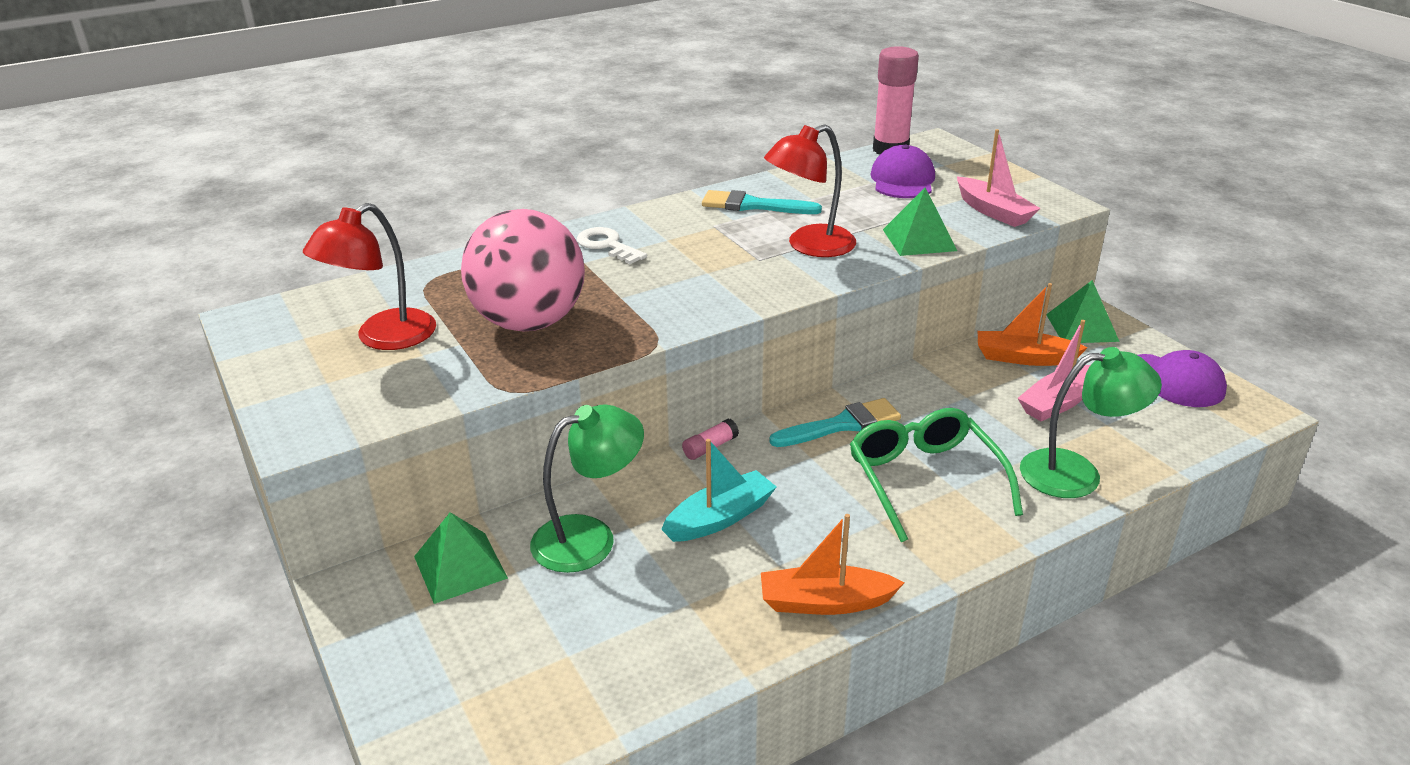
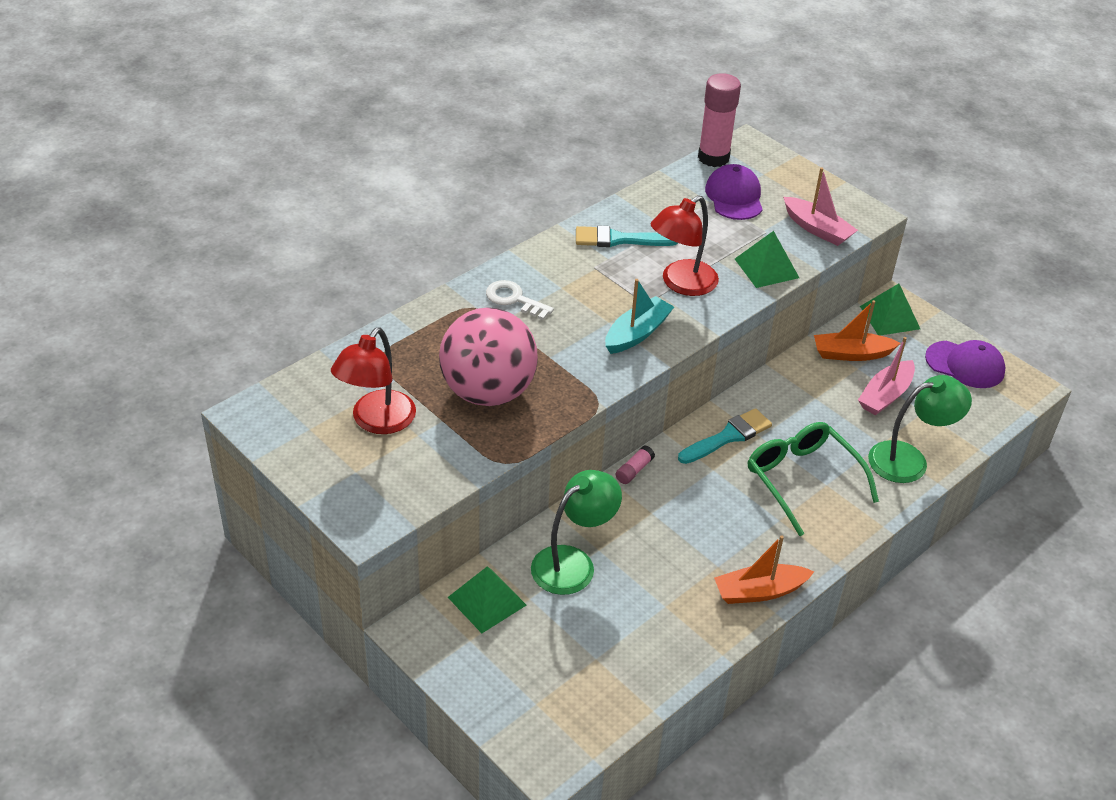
camera: 15 degrees left, 10 degrees up
turquoise boat [661,439,776,542] -> turquoise boat moved to [605,279,674,354]

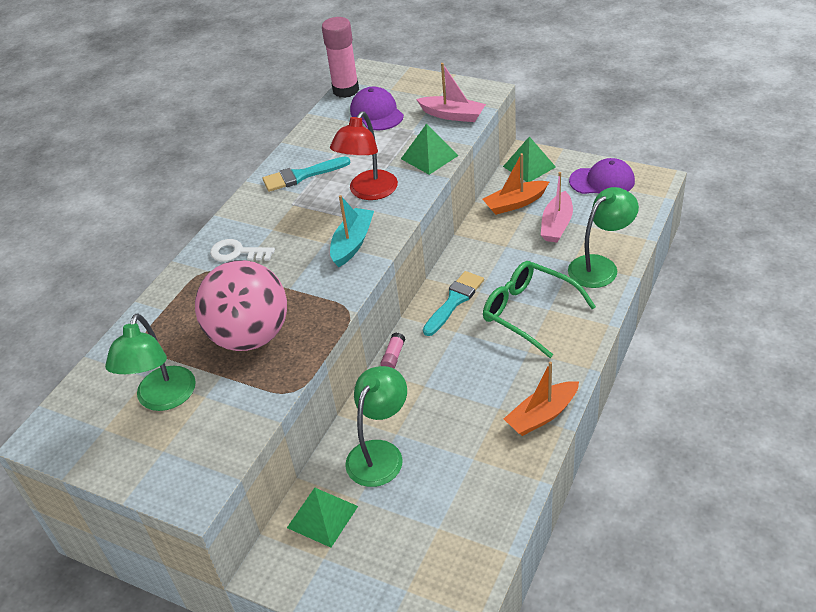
camera: 15 degrees left, 0 degrees up
red lamp [331,327,416,434] -> green lamp [105,313,196,411]

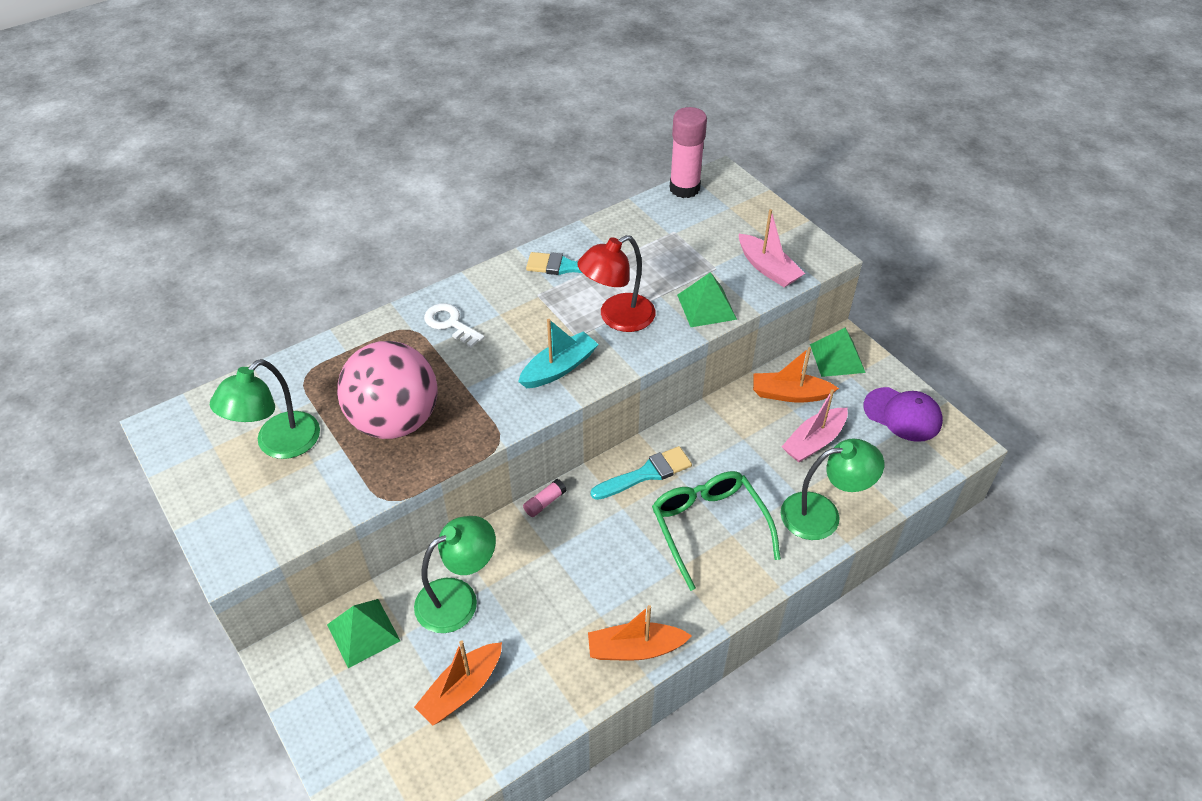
camera: 25 degrees right, 5 degrees up
purple cap [350,86,404,130] -> none
none -> orange boat [414,641,502,725]

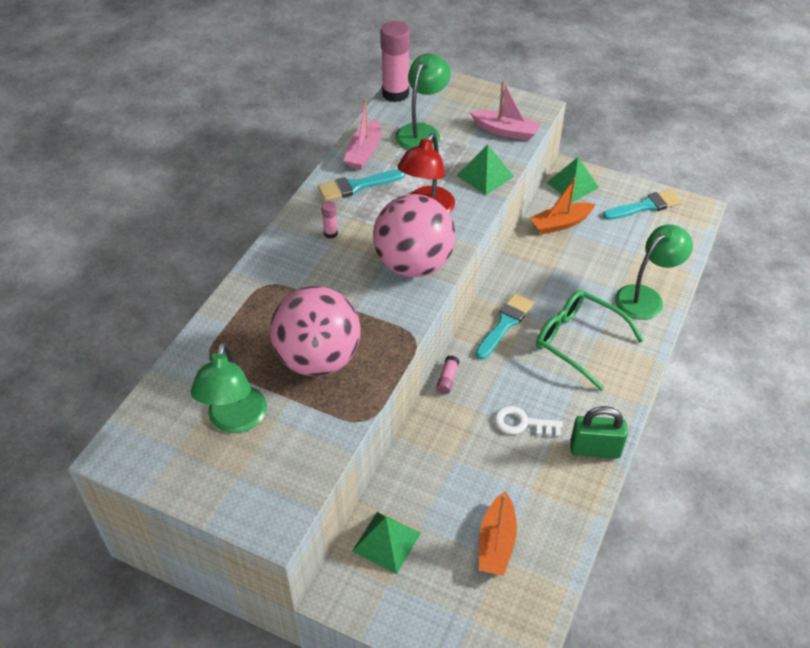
camera: 30 degrees left, 0 degrees up
green lamp [414,516,496,633] -> green lamp moved to [395,54,451,150]
white key [424,303,485,348] -> white key moved to [494,406,563,437]
turquoise boat [518,319,599,388] -> pink ball [373,194,455,277]
orange boat [588,605,692,661] -> green padlock [570,406,628,459]
pink boat [782,389,848,462] -> pink boat moved to [344,99,381,170]
purple cap [864,387,943,442] -> turquoise brush [603,190,681,220]
none -> pink glue stick [321,201,338,239]

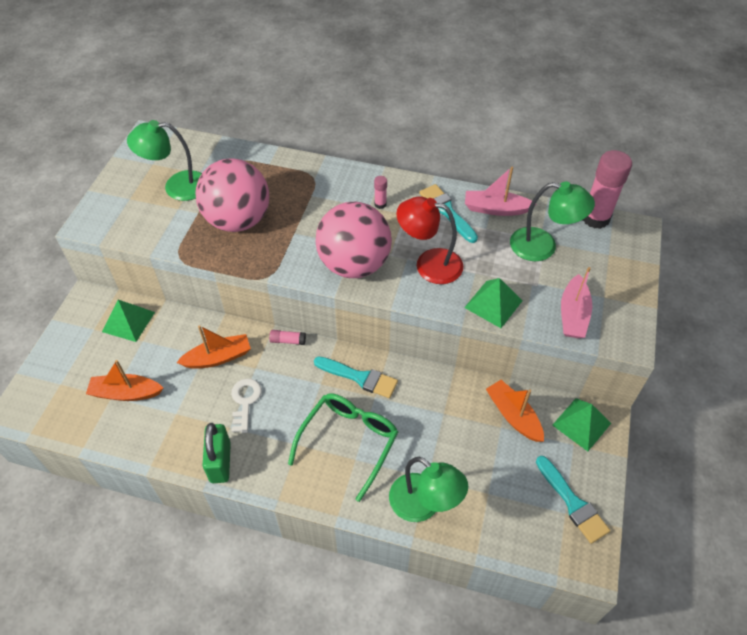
camera: 80 degrees right, 5 degrees up
none -> orange boat [176,325,251,369]

